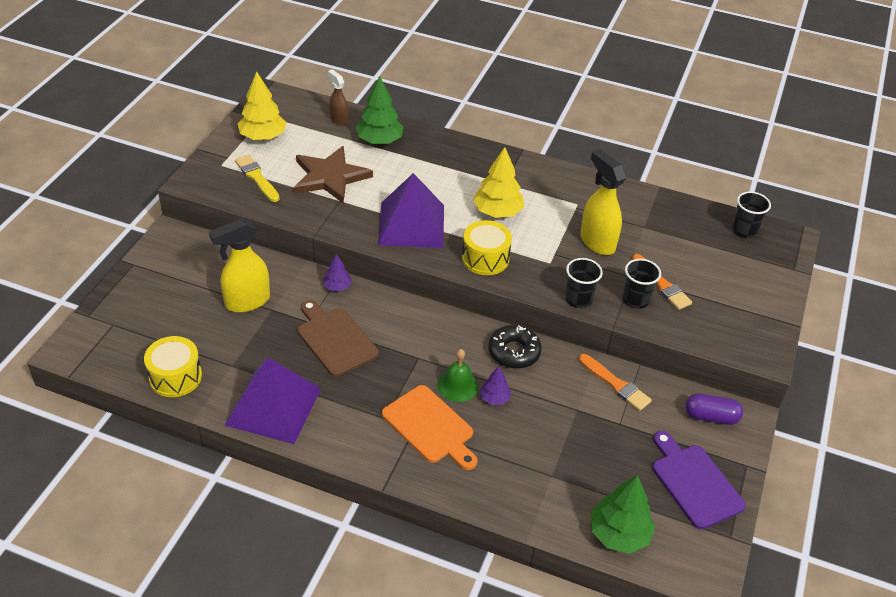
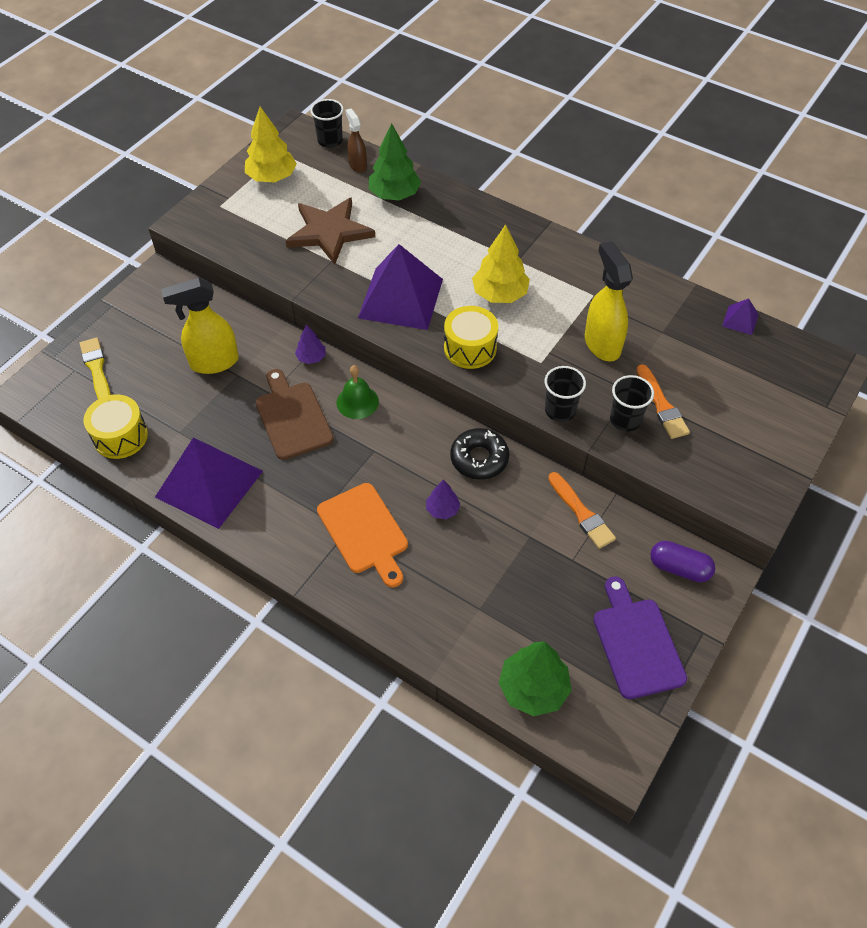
camera: 15 degrees right, 10 degrees up
yellow brush [235,155,280,202] -> yellow brush moved to [80,337,111,399]
green bell [437,349,479,402] -> green bell moved to [337,365,379,419]
black cup [732,191,771,238] -> black cup moved to [310,99,344,148]
none -> purple pyramid [722,298,759,335]

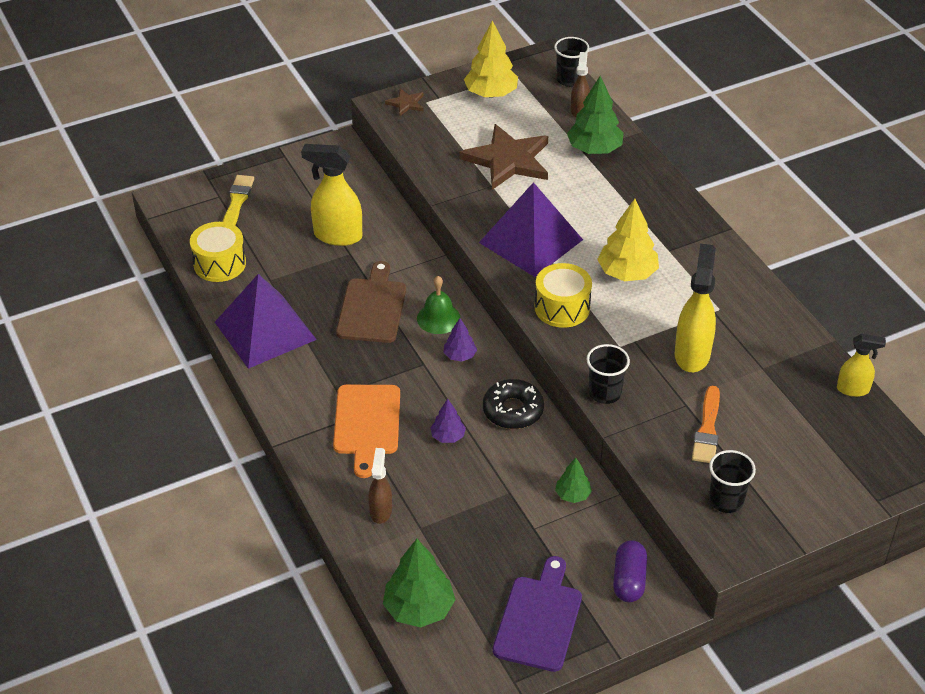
camera: 30 degrees right, 10 degrees down
purple tree [295,324,326,364] -> purple tree moved to [443,318,477,362]
orange brush [548,472,616,549] -> green tree [555,458,592,503]
black cup [610,375,654,432] -> black cup moved to [709,450,756,513]
purple capsule [650,541,715,582] -> purple capsule turned 45 degrees clockwise [613,540,647,602]
purple pyramid [722,298,759,335] -> yellow spray bottle [837,334,886,397]
none -> brown spray bottle [368,448,392,524]
none -> brown star [385,89,424,116]

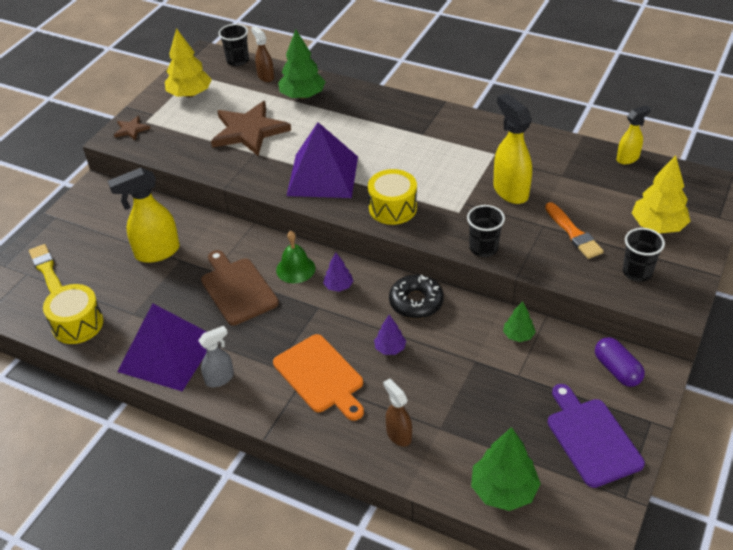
camera: 35 degrees left, 0 degrees up
yellow tree [597,199,659,281] -> yellow tree moved to [632,155,690,233]
none -> grey spray bottle [198,326,234,387]

